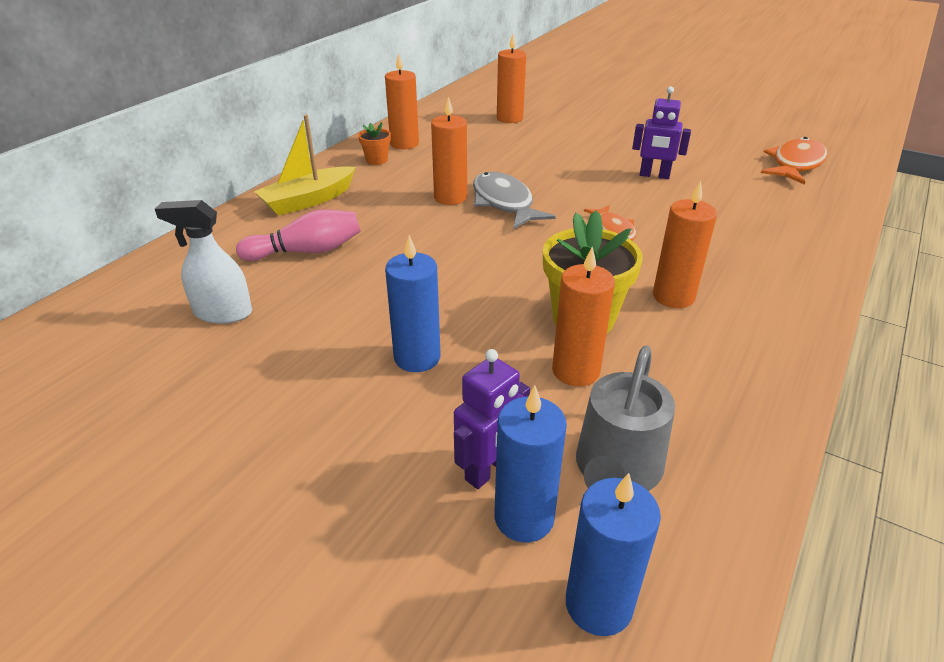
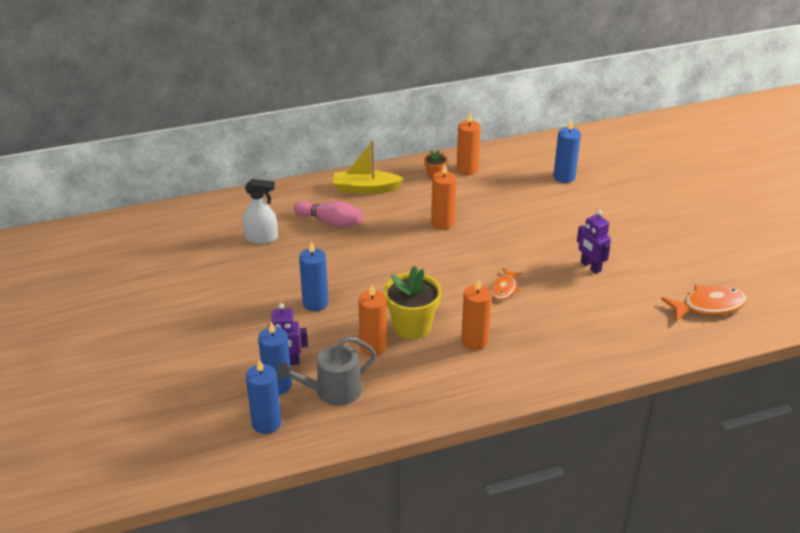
camera: 40 degrees right, 0 degrees up
white spray bottle [155,200,252,324] -> white spray bottle turned 135 degrees clockwise [243,179,278,244]
grey fish [473,172,556,229] -> none
orange candle [497,34,526,123] -> blue candle [553,120,581,183]

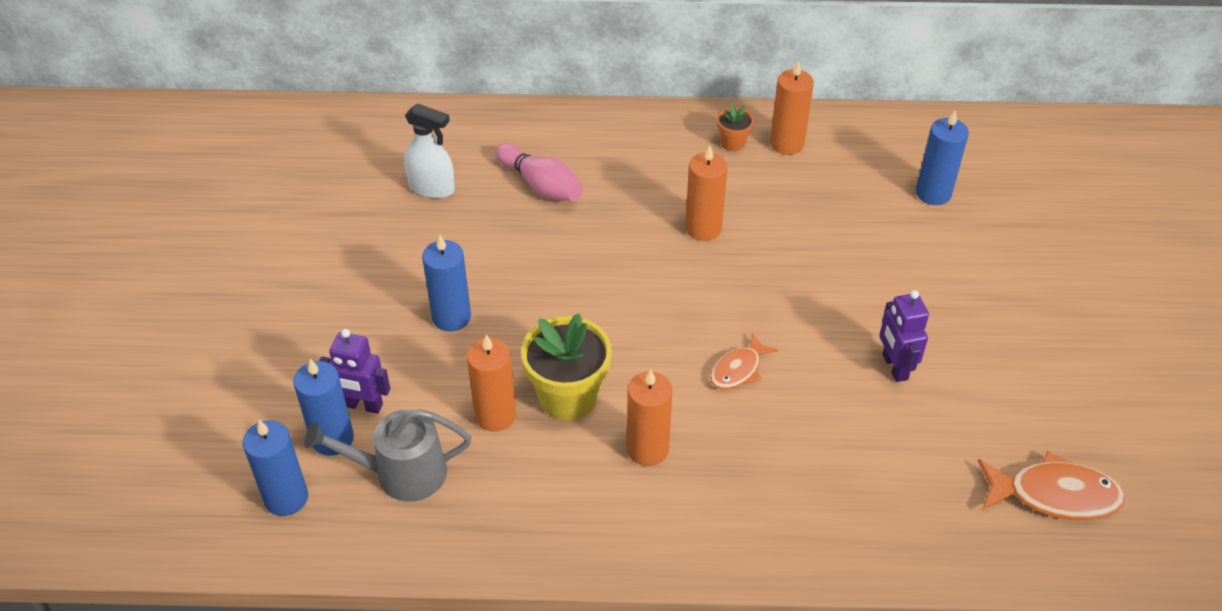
camera: 20 degrees right, 10 degrees up
yellow boat [333,140,404,194] -> none

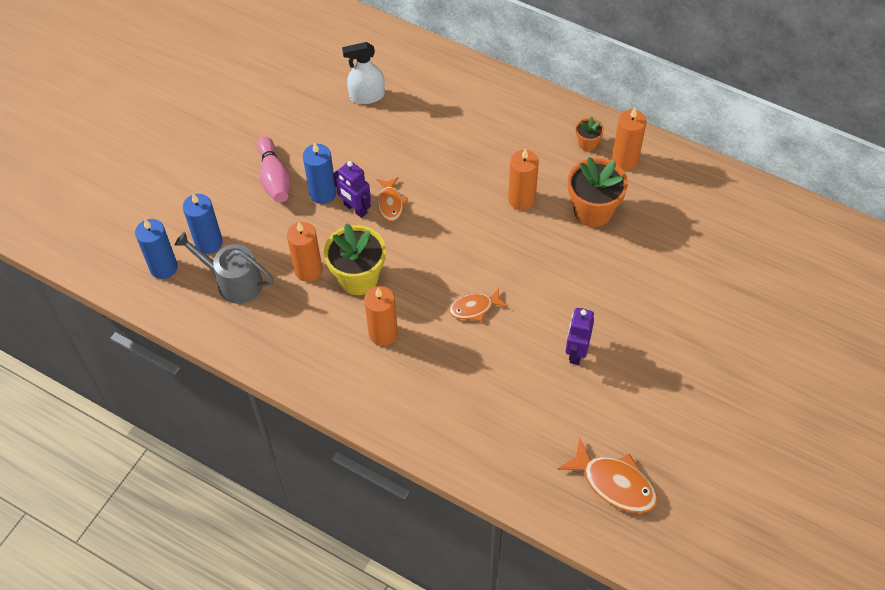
camera: 30 degrees right, 10 degrees up
purple robot [319,329,390,414] -> purple robot moved to [333,161,371,218]
white spray bottle [404,103,455,199] -> white spray bottle turned 120 degrees clockwise [342,42,385,104]
pink bowling pin [495,143,583,201] -> pink bowling pin moved to [257,136,291,203]
blue candle [916,110,969,205] -> none
none -> orange fish [376,177,408,221]
none -> orange flower pot [568,157,628,227]

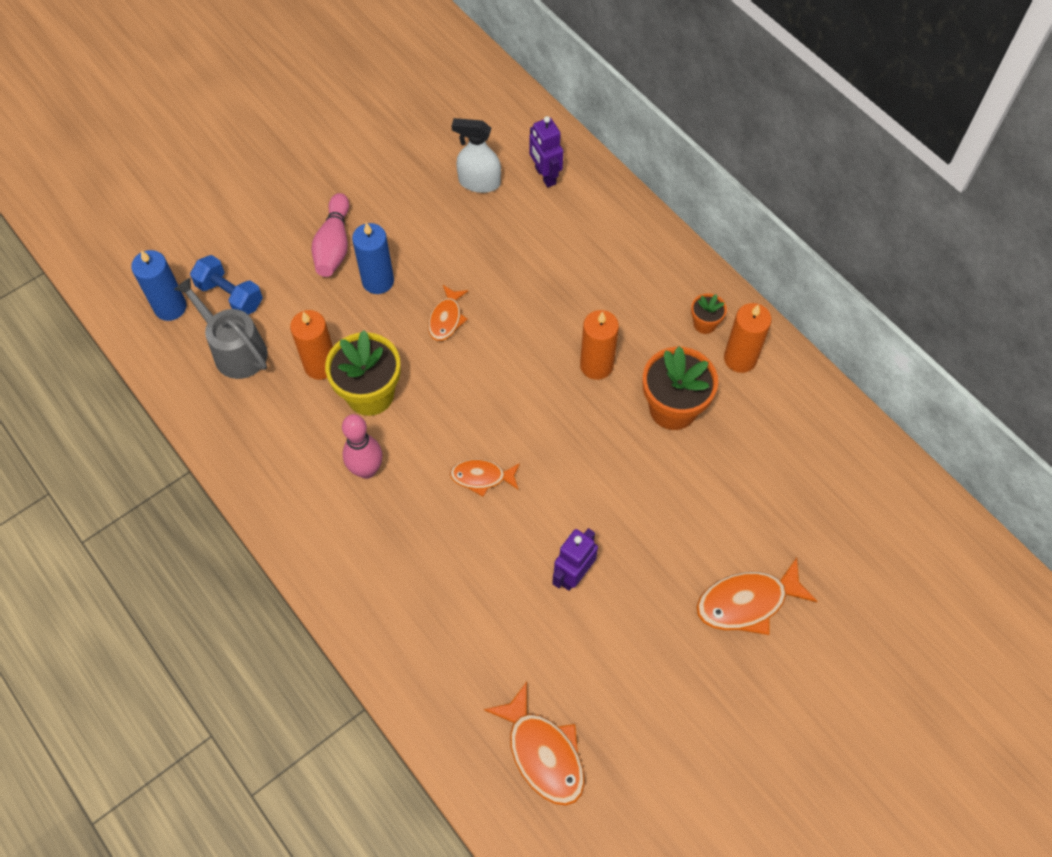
camera: 20 degrees right, 5 degrees up
blue candle [183,193,223,254] -> blue dumbbell [190,255,263,315]
purple robot [333,161,371,218] -> purple robot moved to [530,116,563,187]
orange candle [364,286,398,346] -> pink bowling pin [342,414,383,479]
none -> orange fish [697,558,818,635]

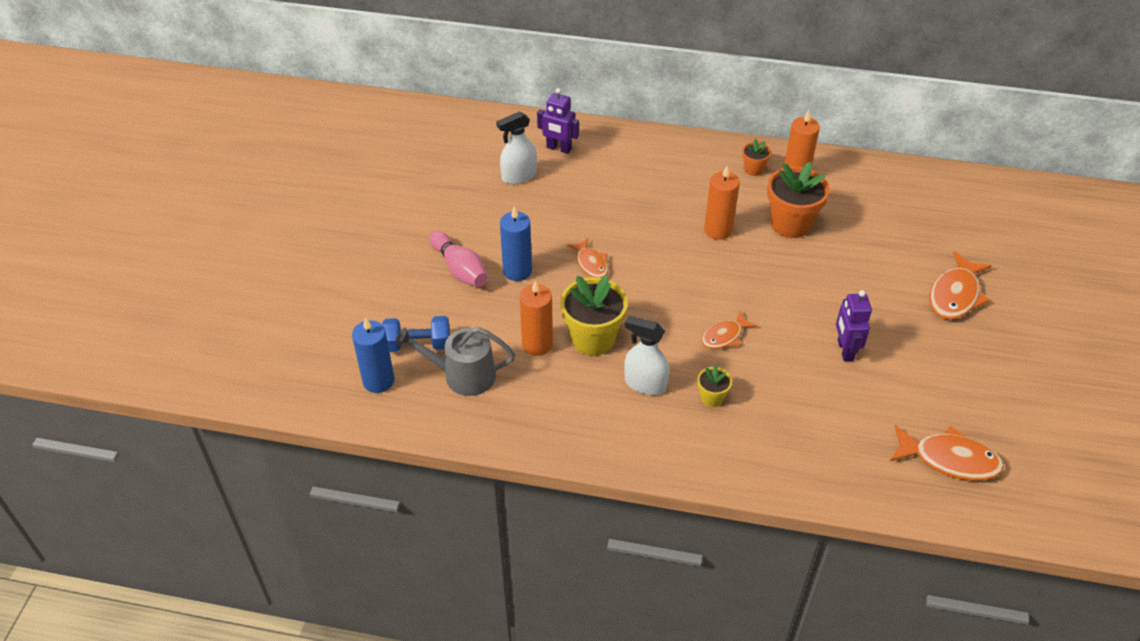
camera: 40 degrees left, 15 degrees down
pink bowling pin [342,414,383,479] -> white spray bottle [624,316,669,395]
none -> yellow flower pot [697,365,732,407]

